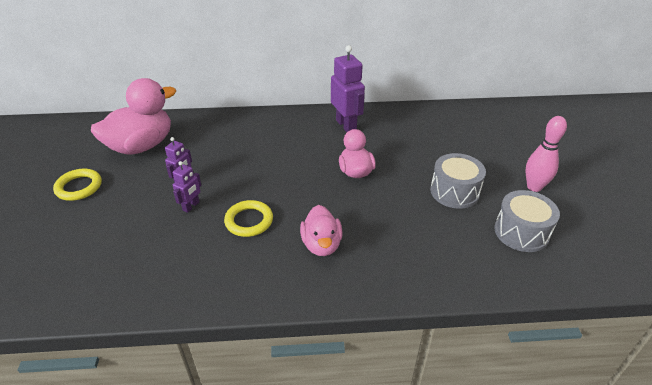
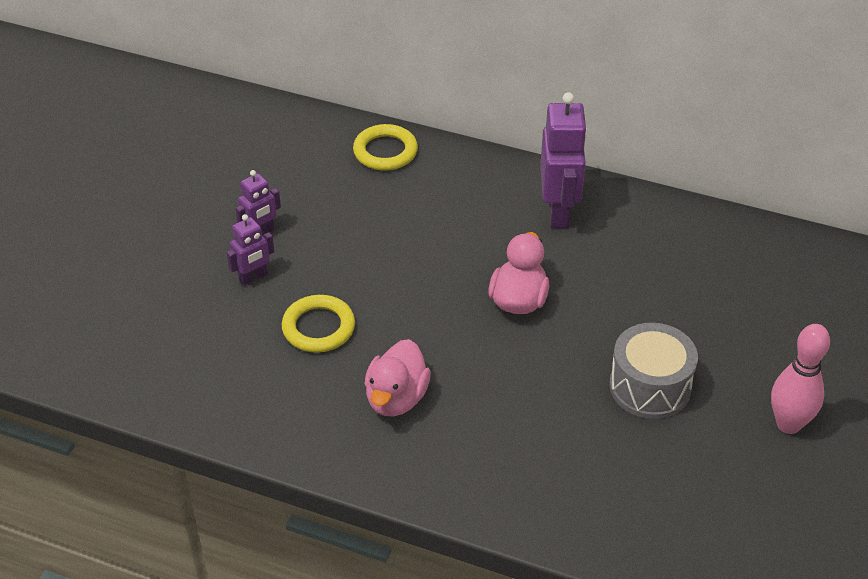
camera: 25 degrees right, 5 degrees up
yellow ring [53,169,102,201] -> yellow ring moved to [353,124,418,171]
pink duck [91,78,176,154] -> none
grey drum [494,190,560,252] -> none

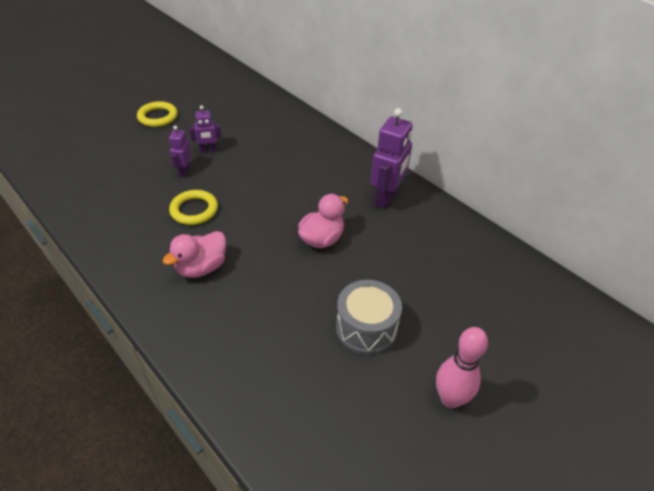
camera: 25 degrees right, 0 degrees up
purple robot [227,214,274,286] -> purple robot turned 105 degrees clockwise [169,126,191,177]
yellow ring [353,124,418,171] -> yellow ring moved to [137,101,178,127]

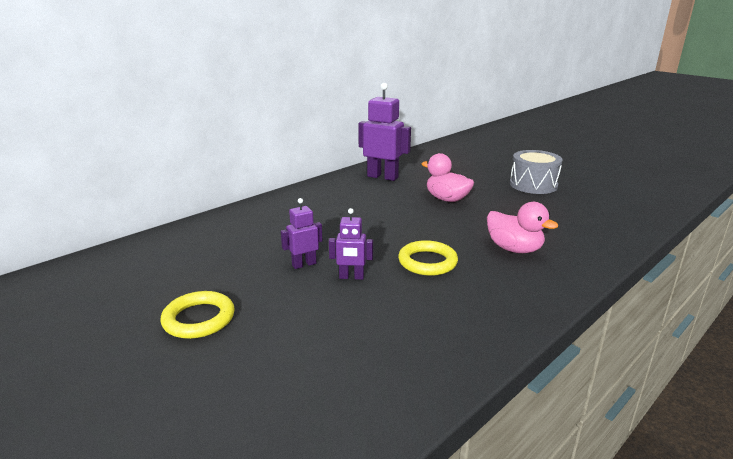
camera: 90 degrees left, 20 degrees down
purple robot [189,105,222,153] -> purple robot turned 105 degrees counterclockwise [281,198,323,269]
pink bowling pin [436,327,488,408] -> none

